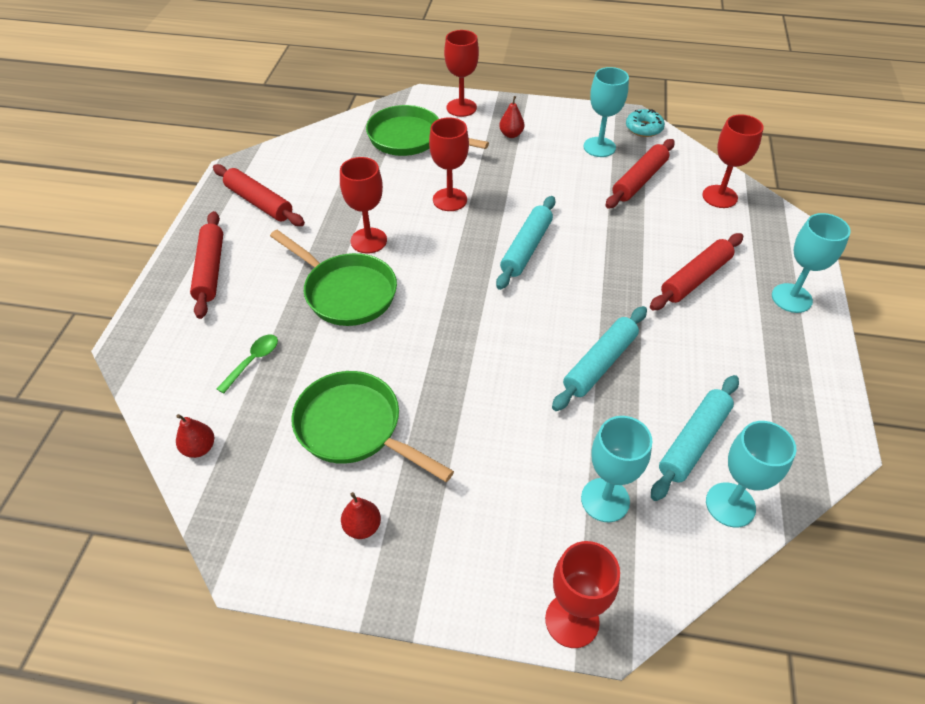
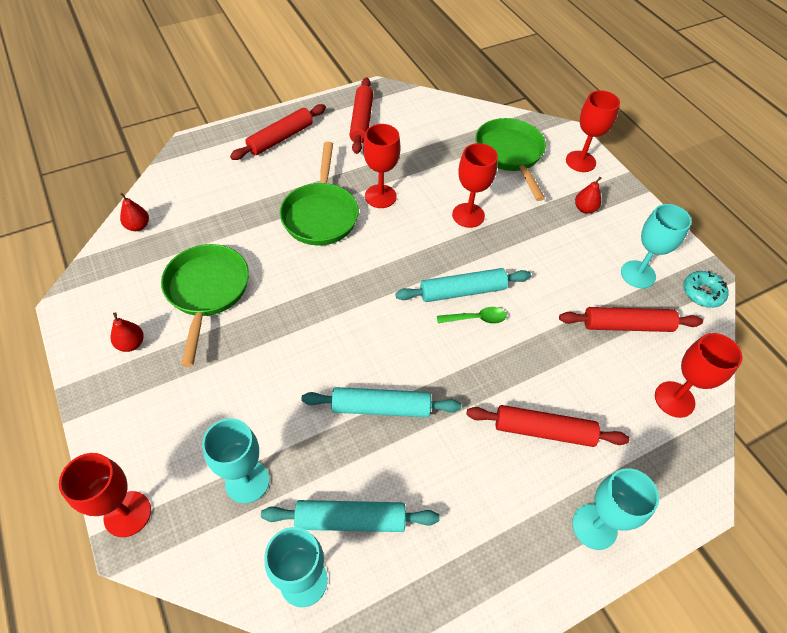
camera: 50 degrees right, 5 degrees up
green spoon [217,334,278,394] -> green spoon moved to [437,307,507,324]

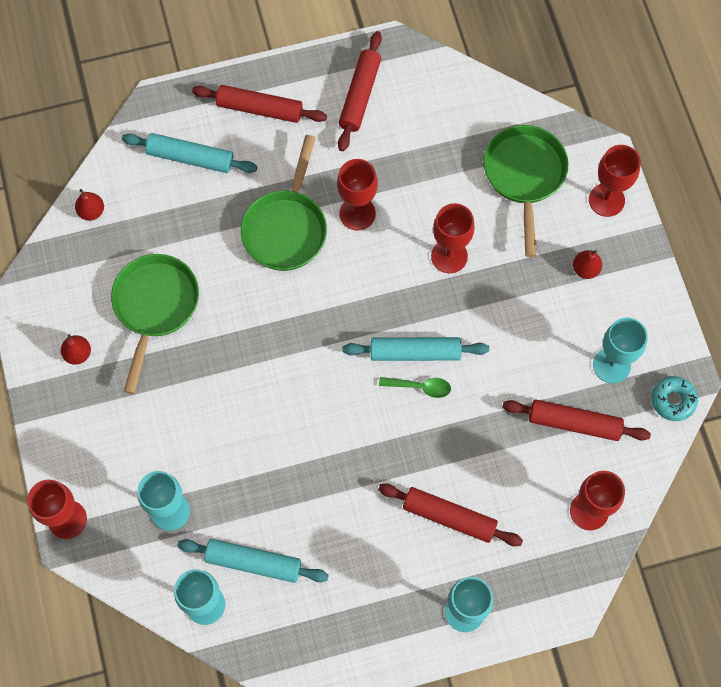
camera: 15 degrees right, 15 degrees up
red rolling pin [230,104,326,160] -> red rolling pin turned 45 degrees clockwise [192,85,327,123]
turquoise rolling pin [302,387,461,417] -> turquoise rolling pin moved to [122,133,257,173]

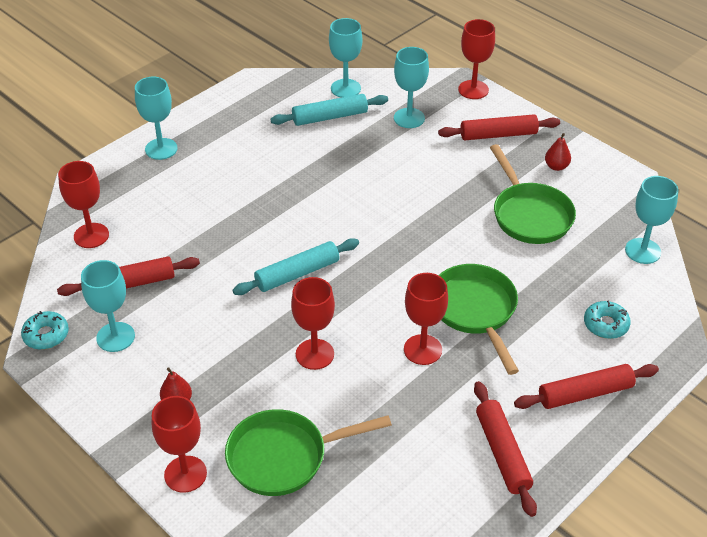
camera: 150 degrees right, 25 degrees down
red pear [75,189,104,221] -> turquoise goblet [625,176,678,264]
turquoise rolling pin [122,133,257,173] -> turquoise donut [584,301,631,339]
red rolling pin [378,484,523,546] -> red rolling pin moved to [438,114,560,140]
green spoon [379,377,451,398] -> none
green pan [484,125,568,257] -> green pan turned 105 degrees clockwise [225,409,392,496]

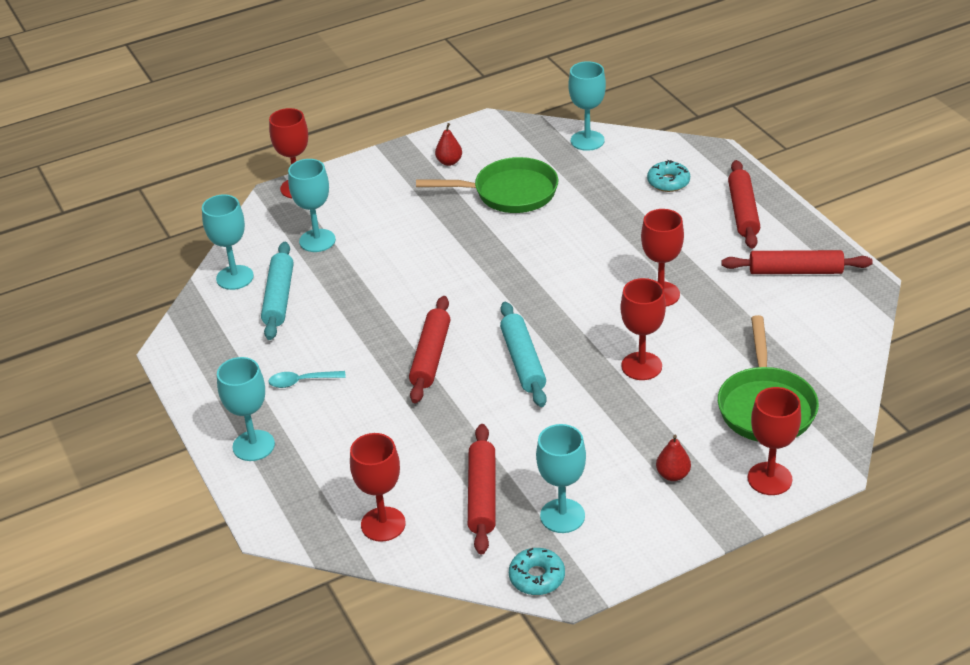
camera: 70 degrees left, 5 degrees down
red rolling pin [438,114,560,140] -> red rolling pin moved to [409,296,450,403]
green pan [439,264,519,375] -> none
none -> turquoise spoon [268,371,346,388]

